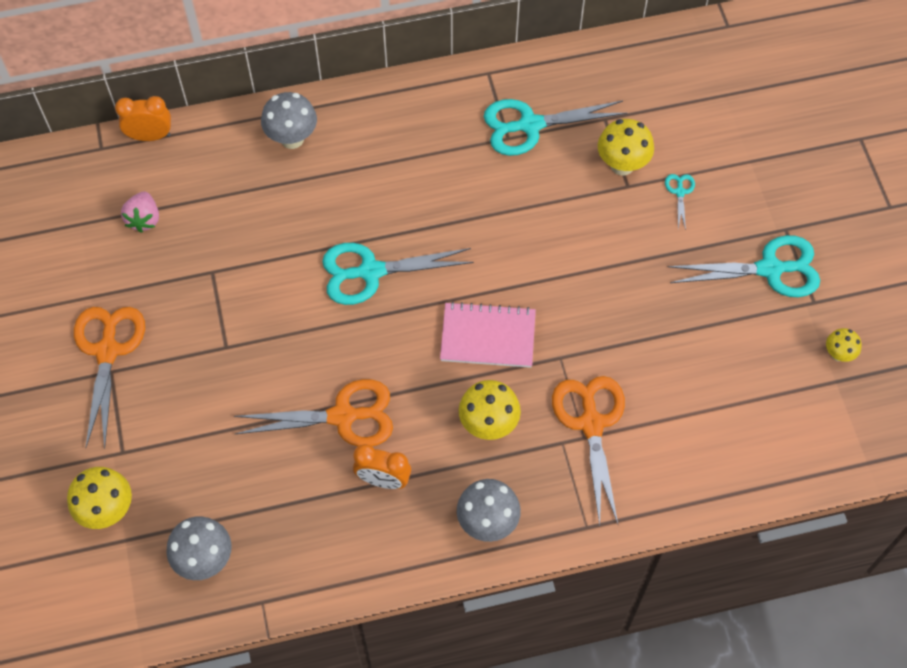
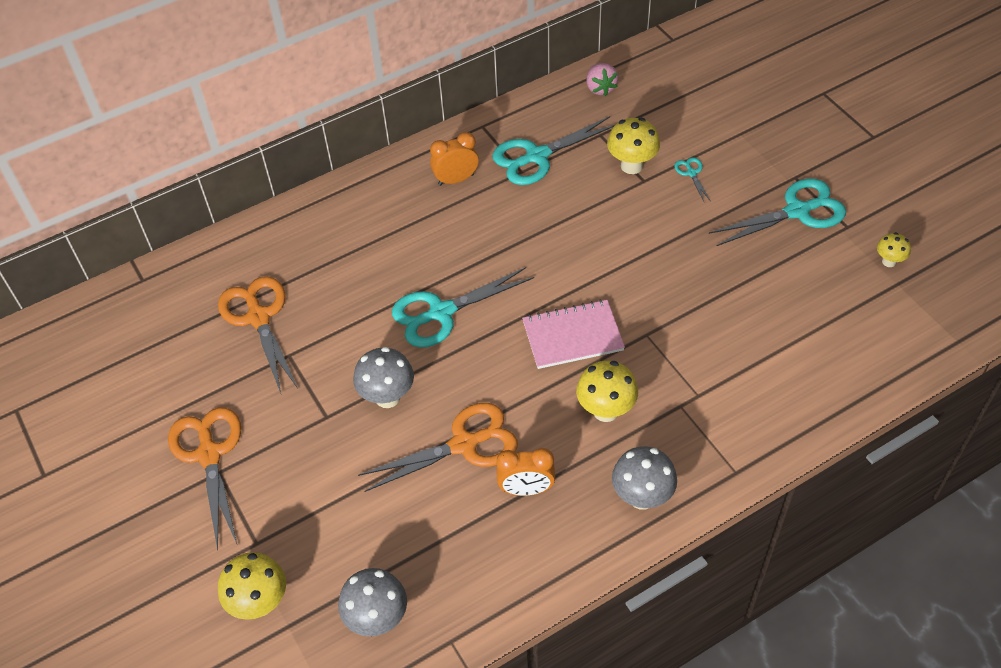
camera: 15 degrees left, 10 degrees down
orange clock [115,96,171,141] -> orange clock moved to [430,132,479,186]
pink strawberry [121,191,159,233] -> pink strawberry moved to [586,63,618,96]
grey mushroom [261,92,317,149] -> grey mushroom moved to [353,347,414,408]
orange scissors [552,376,625,526] -> orange scissors moved to [218,276,298,393]

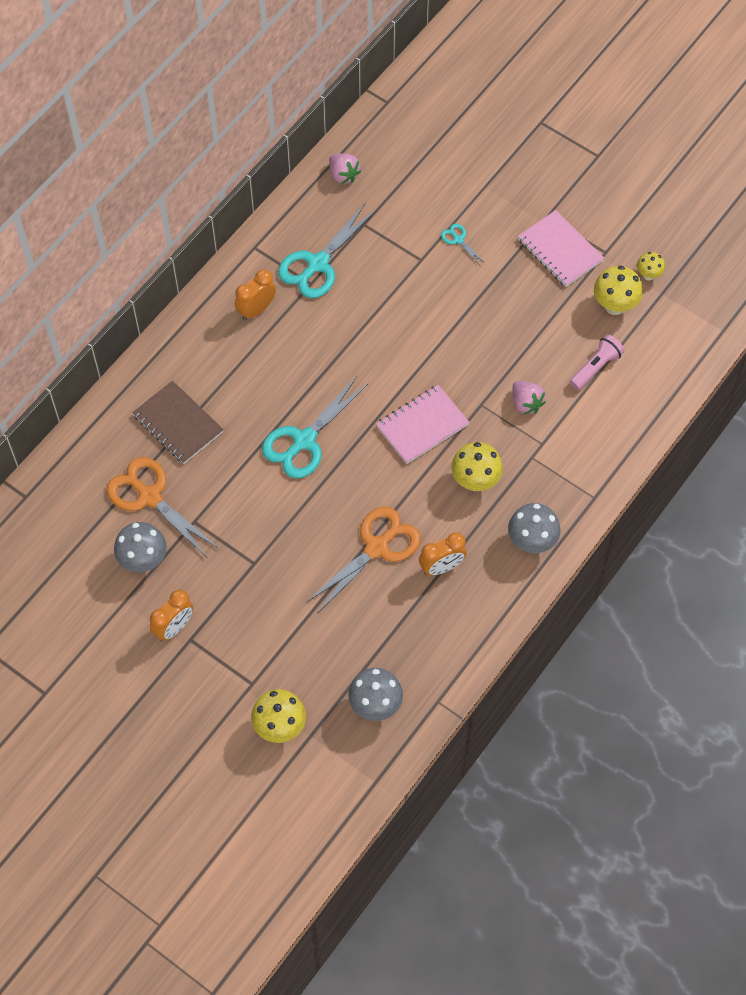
camera: 25 degrees left, 10 degrees up
orange scissors [168,407,241,550] -> orange clock [150,590,194,641]
grey mushroom [353,347,414,408] -> grey mushroom moved to [114,522,167,572]
yellow mushroom [607,118,660,174] -> yellow mushroom moved to [594,266,643,315]
turquoise scissors [709,179,846,246] -> pink notebook [518,210,604,287]
none -> brown notebook [133,381,224,464]
none -> pink strawberry [513,381,546,414]
none -> pink flashlight [570,334,625,390]

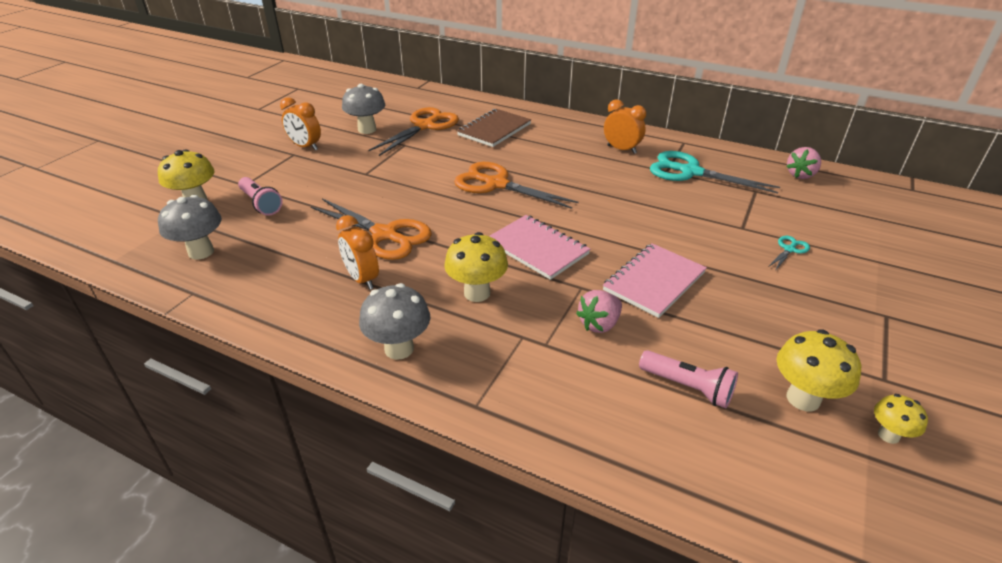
camera: 80 degrees right, 25 degrees down
turquoise scissors [262,376,369,478] -> orange scissors [454,162,579,209]
pink notebook [518,210,604,287] -> pink notebook moved to [603,243,707,318]
none -> pink flashlight [238,177,283,216]

